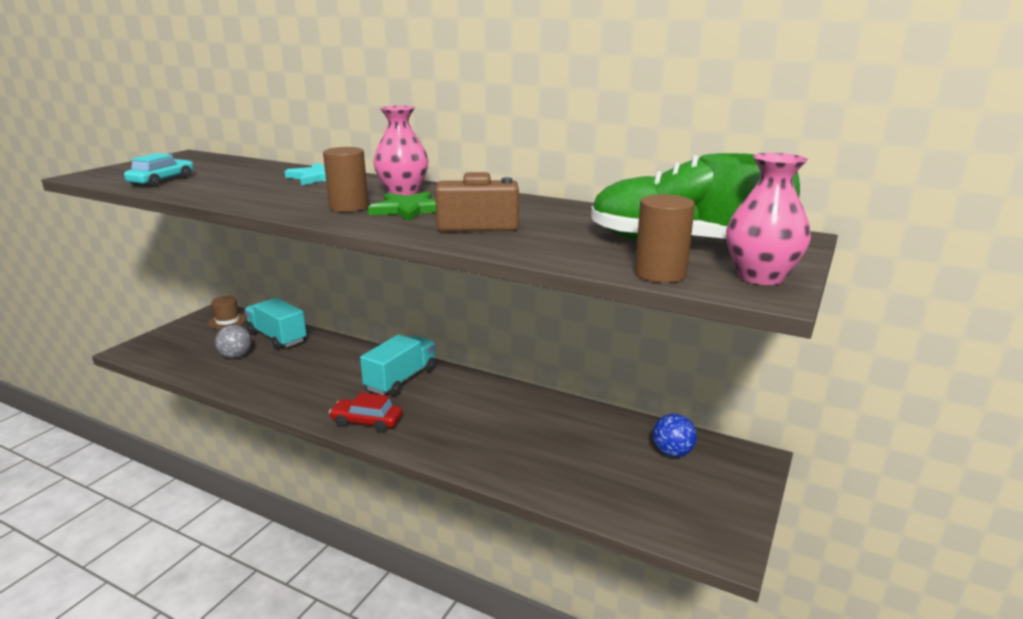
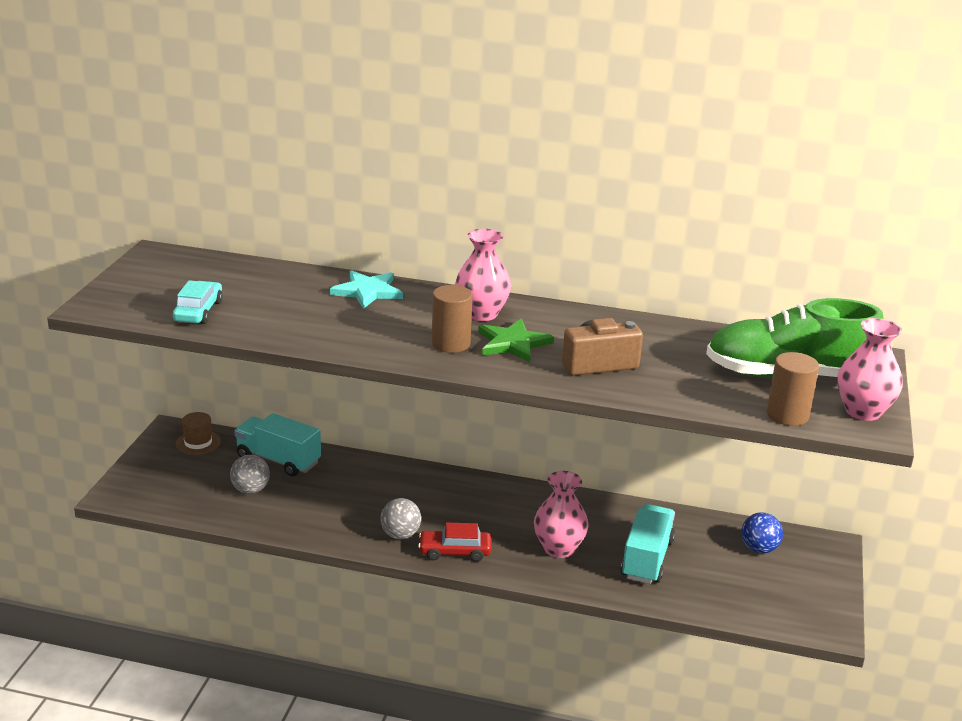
camera: 15 degrees left, 5 degrees up
turquoise truck [360,335,437,396] -> turquoise truck moved to [621,504,675,584]
none -> grey ball [380,498,421,539]
none -> pink vase [534,471,589,558]

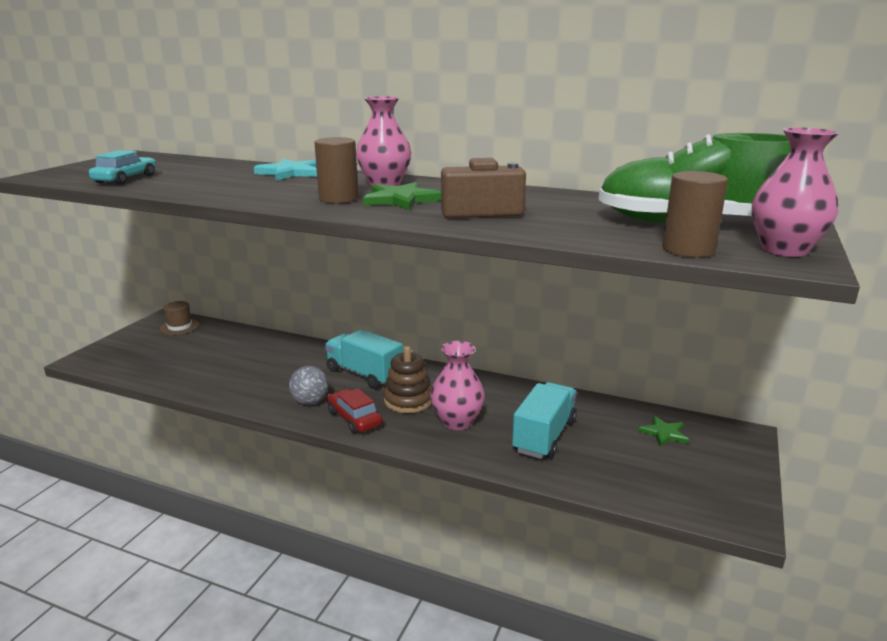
camera: 10 degrees right, 5 degrees down
grey ball [230,455,270,494] -> none
turquoise truck [234,413,321,476] -> turquoise truck moved to [325,329,403,389]
red car [418,523,491,562] -> red car turned 45 degrees clockwise [327,388,382,434]
blue ball [741,512,783,553] -> green star [638,416,689,447]
none -> brown stacking toy [384,346,432,413]

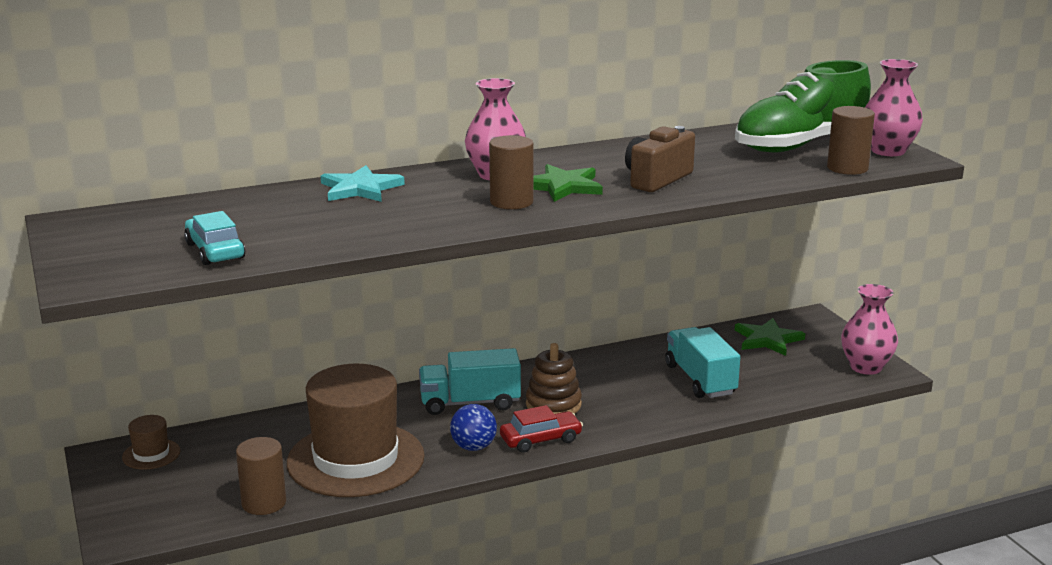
camera: 45 degrees left, 0 degrees up
grey ball [289,366,329,405] -> blue ball [450,404,497,451]
red car [327,388,382,434] -> red car turned 150 degrees clockwise [500,405,583,453]
pink vase [430,341,485,430] -> pink vase moved to [841,284,898,375]
green star [638,416,689,447] -> green star [735,318,805,356], size x1.52
none -> brown cylinder [236,437,286,515]
none -> brown hat [287,364,425,497]

